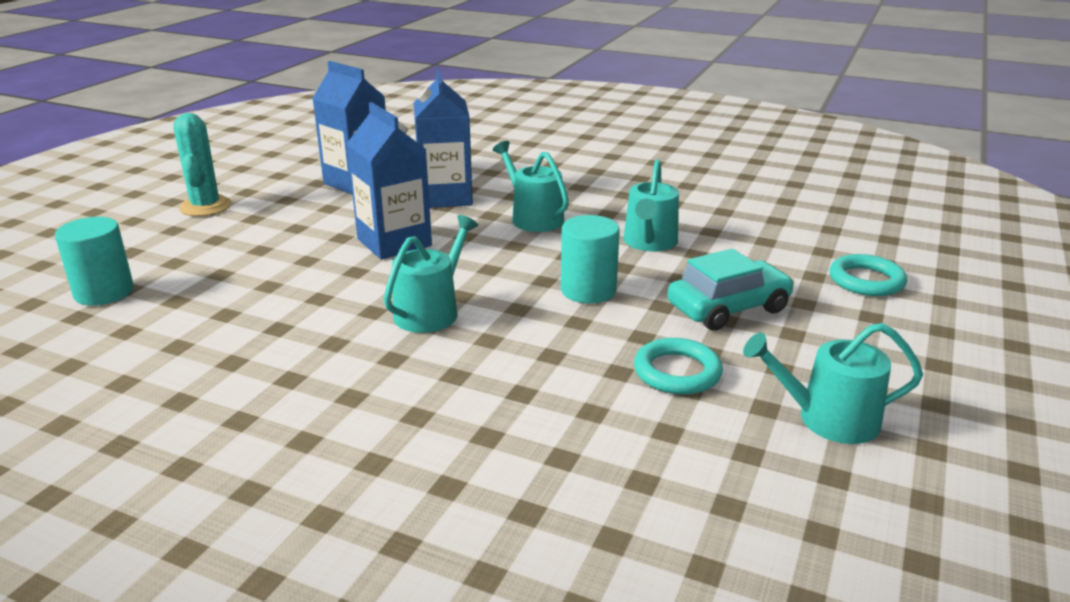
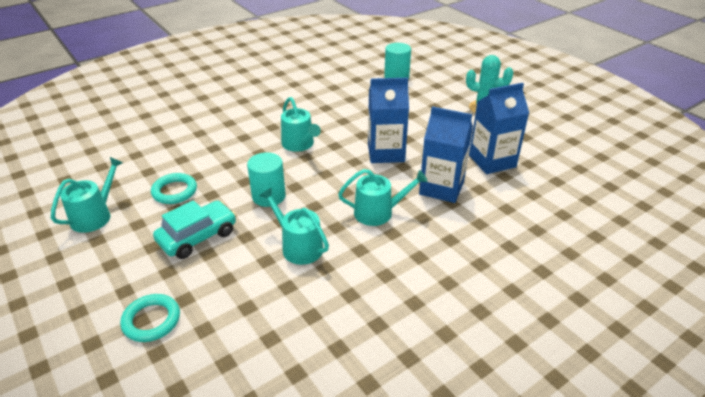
camera: 120 degrees right, 10 degrees up
turquoise car [667,249,794,331] -> turquoise car turned 135 degrees counterclockwise [153,200,236,259]

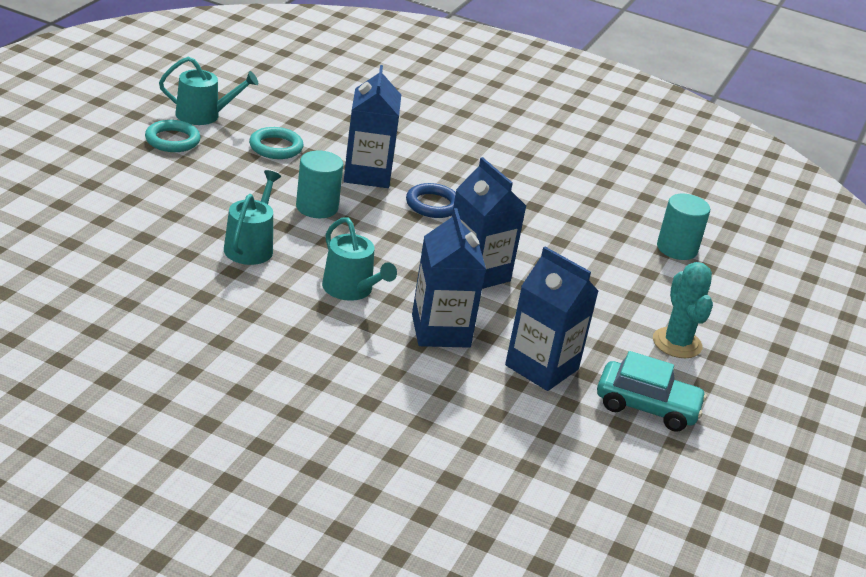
camera: 55 degrees right, 5 degrees down
turquoise ring [120,294,180,342] -> turquoise ring moved to [145,120,201,152]
turquoise car [153,200,236,259] -> turquoise car moved to [597,351,707,432]
turquoise watering can [281,97,321,152] -> blue ring [406,183,456,218]
none -> blue carton [344,65,401,188]

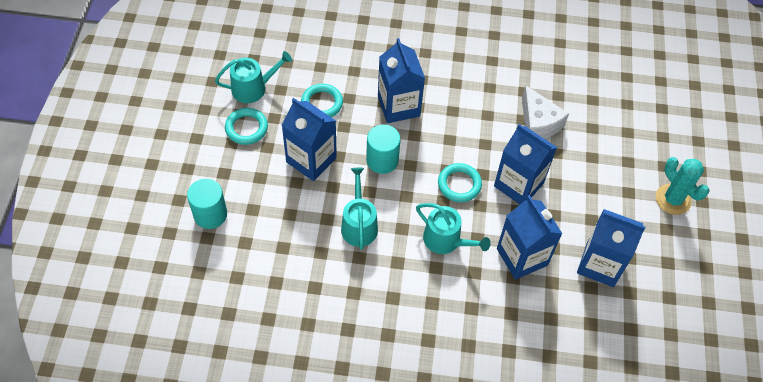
camera: 15 degrees left, 25 degrees up
blue ring [406,183,456,218] -> none
turquoise car [597,351,707,432] -> none
turquoise cylinder [657,194,710,260] -> turquoise cylinder moved to [187,179,227,229]
none -> blue carton [282,98,337,181]
none -> turquoise ring [438,163,482,202]
none -> white cheese [522,85,569,139]

